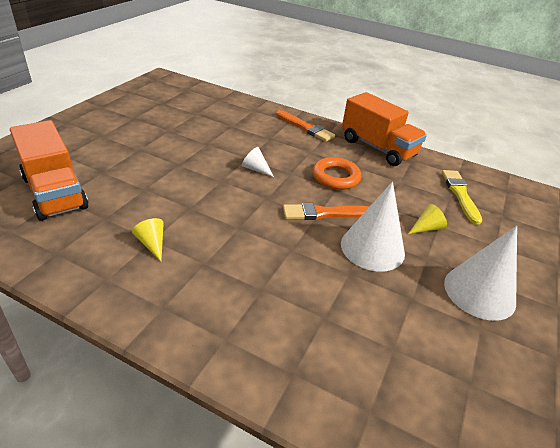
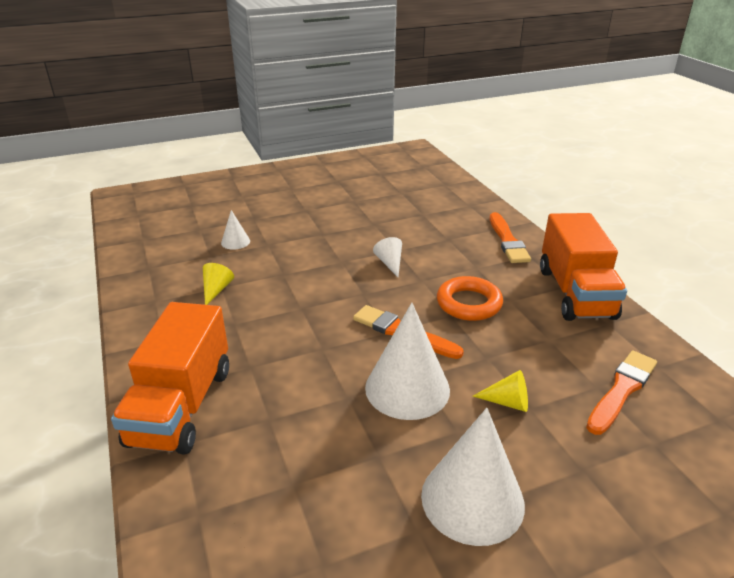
camera: 45 degrees right, 5 degrees down
orange truck [10,120,88,221] -> orange truck moved to [111,302,229,455]
yellow brush [442,170,482,225] -> orange brush [586,351,657,435]
none -> white cone [221,210,250,250]

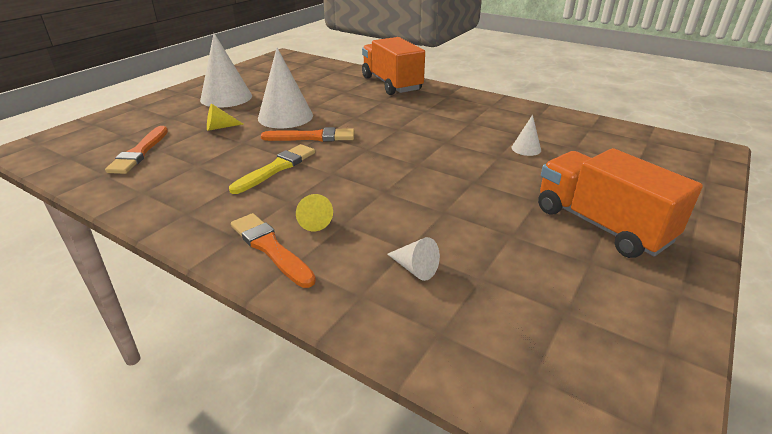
camera: 145 degrees right, 0 degrees up
yellow cone [203,263,234,305] -> yellow cone moved to [296,194,333,231]
white cone [373,237,402,277] -> white cone moved to [387,237,440,281]
orange ring [437,276,503,321] -> yellow brush [229,144,315,194]
orange truck [540,213,627,321] -> orange truck moved to [538,148,703,258]

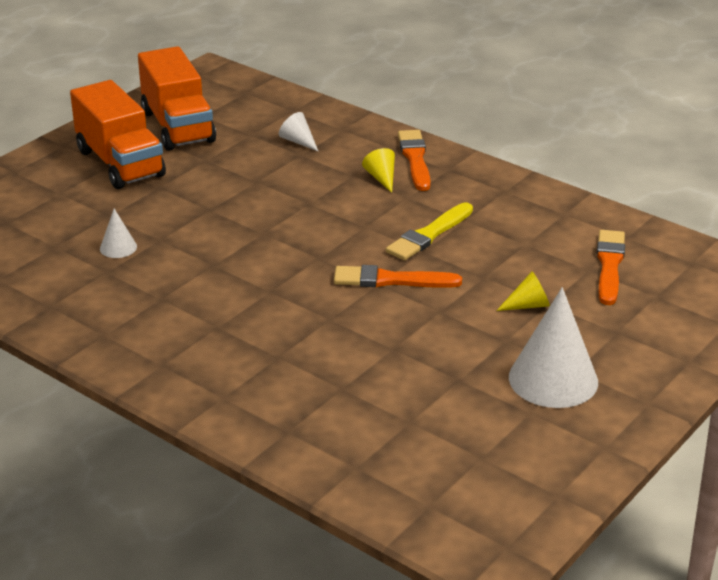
camera: 175 degrees left, 0 degrees up
orange brush [231,213,316,288] -> orange brush turned 150 degrees counterclockwise [398,130,431,191]
white cone [258,48,313,128] -> none
orange truck [362,37,425,95] -> orange truck moved to [138,46,216,151]

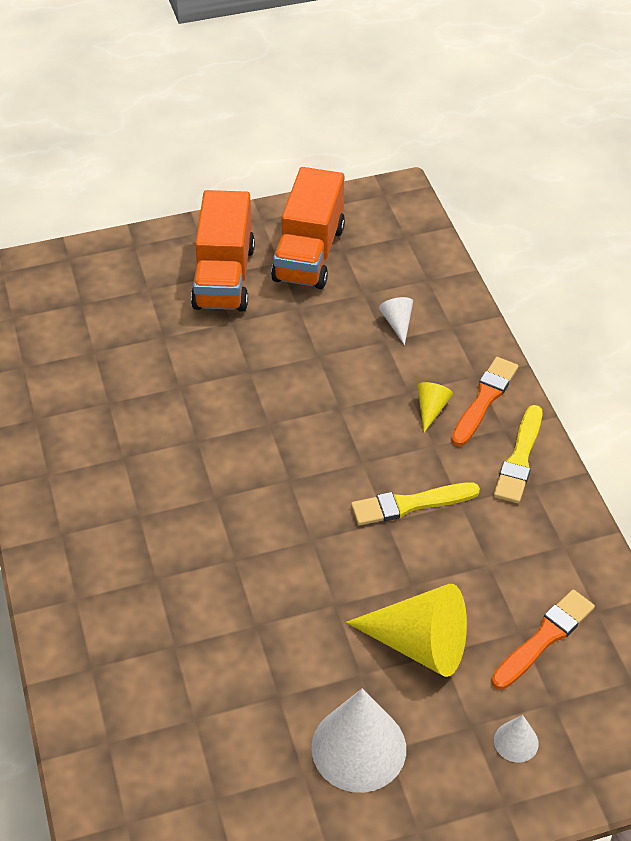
camera: 35 degrees right, 15 degrees up
white cone [100,209,137,258] -> white cone moved to [494,715,539,763]
orange brush [334,265,462,288] -> none
yellow cone [496,271,550,311] -> yellow cone [346,584,467,677], size x2.13
none -> yellow brush [494,405,542,503]

